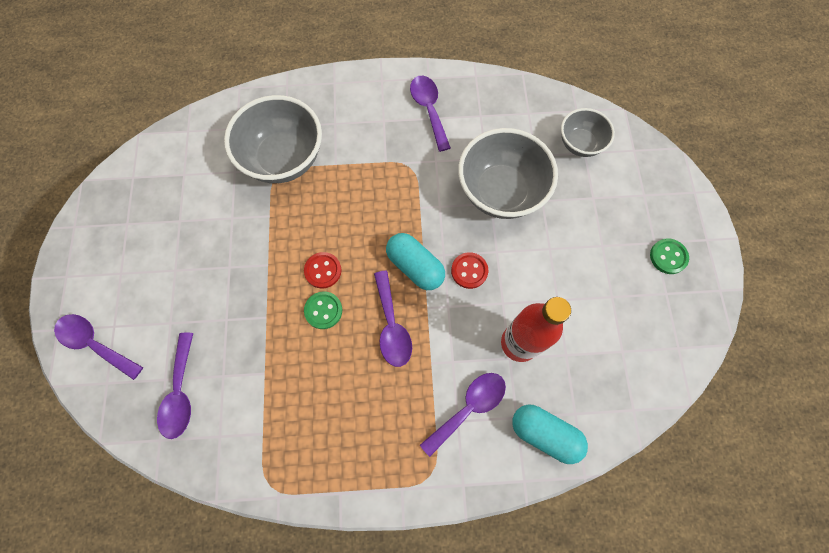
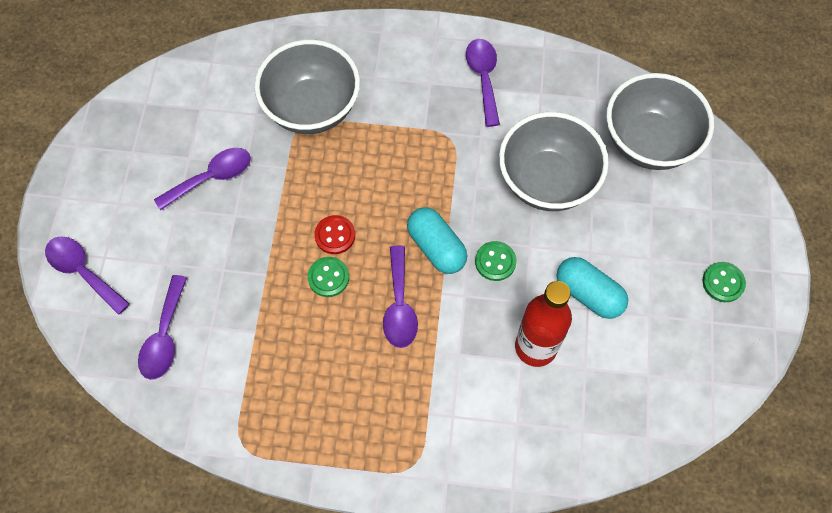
camera: 10 degrees right, 5 degrees down
purple spoon [420,373,506,457] -> purple spoon moved to [154,148,251,211]
red button [451,252,488,289] -> green button [475,241,517,281]
turquoise capsule [512,405,588,464] -> turquoise capsule moved to [557,257,628,319]
grey bowl [561,108,615,157] -> grey bowl [606,73,714,170], size x1.74

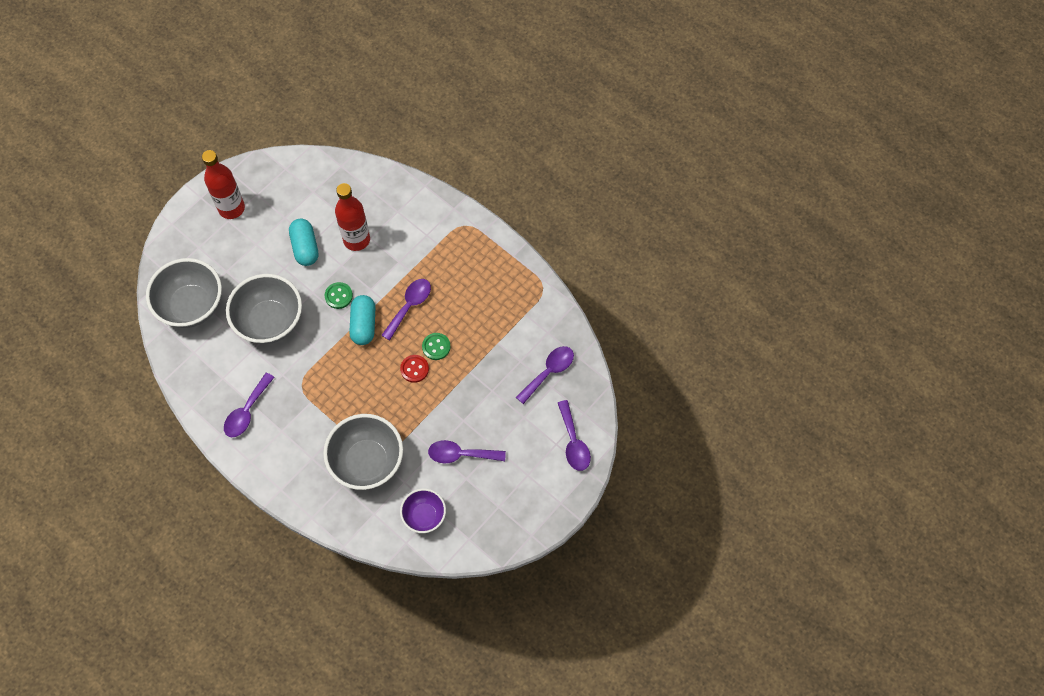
camera: 145 degrees left, 0 degrees up
green button [702,262,746,302] -> red bottle [202,150,245,219]
none -> purple bowl [400,489,446,533]

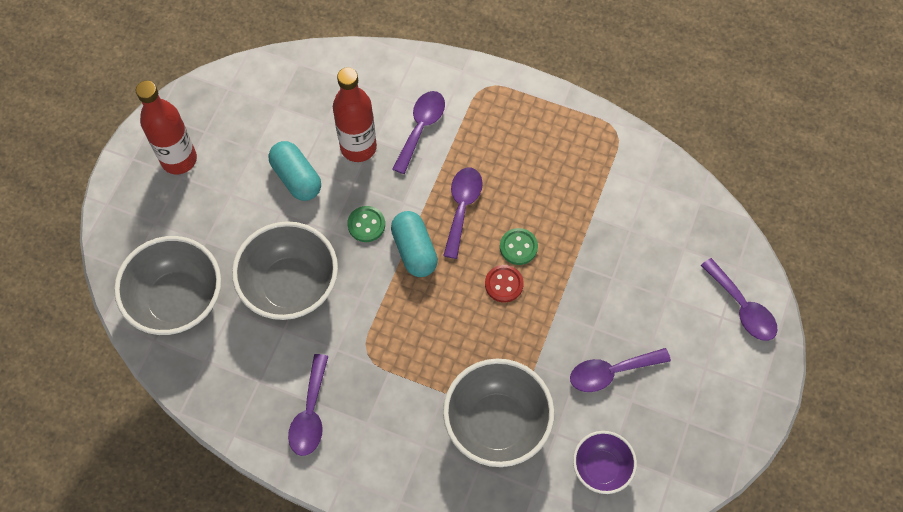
camera: 20 degrees left, 0 degrees up
purple spoon [516,346,574,404] -> purple spoon moved to [392,91,445,174]

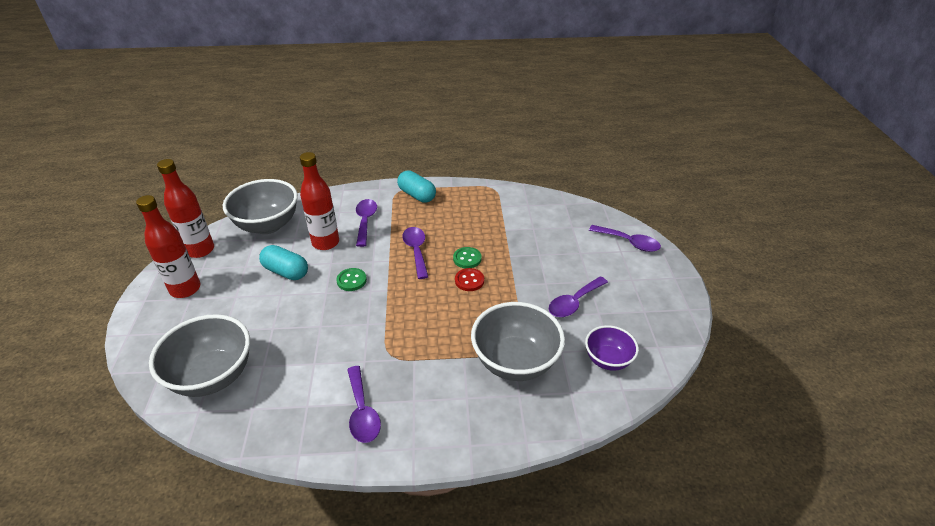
camera: 25 degrees left, 25 degrees down
grey bowl [232,221,338,320] -> grey bowl moved to [223,179,298,234]
turquoise capsule [391,211,438,277] -> turquoise capsule moved to [397,170,436,203]
none -> red bottle [157,159,214,258]

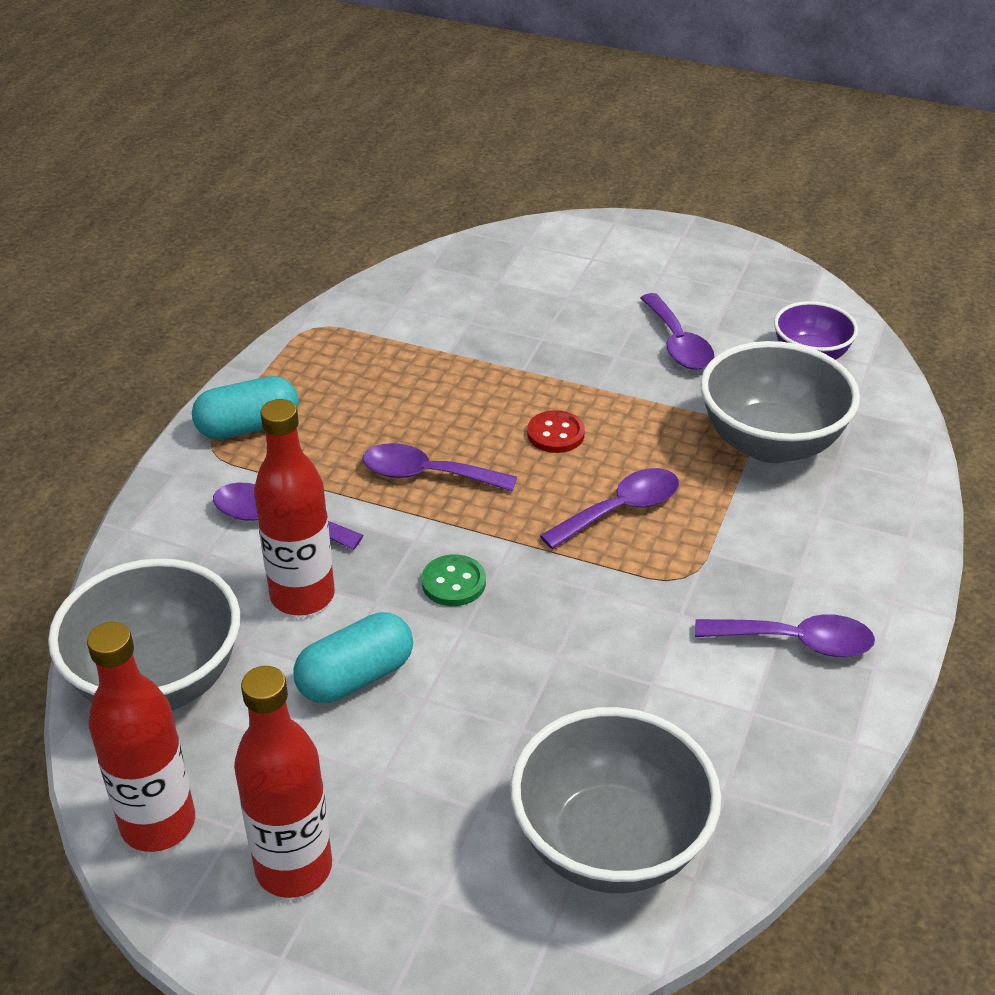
camera: 65 degrees left, 0 degrees up
green button [453,247,482,268] -> none
purple spoon [589,225,661,252] -> purple spoon moved to [540,468,679,549]

